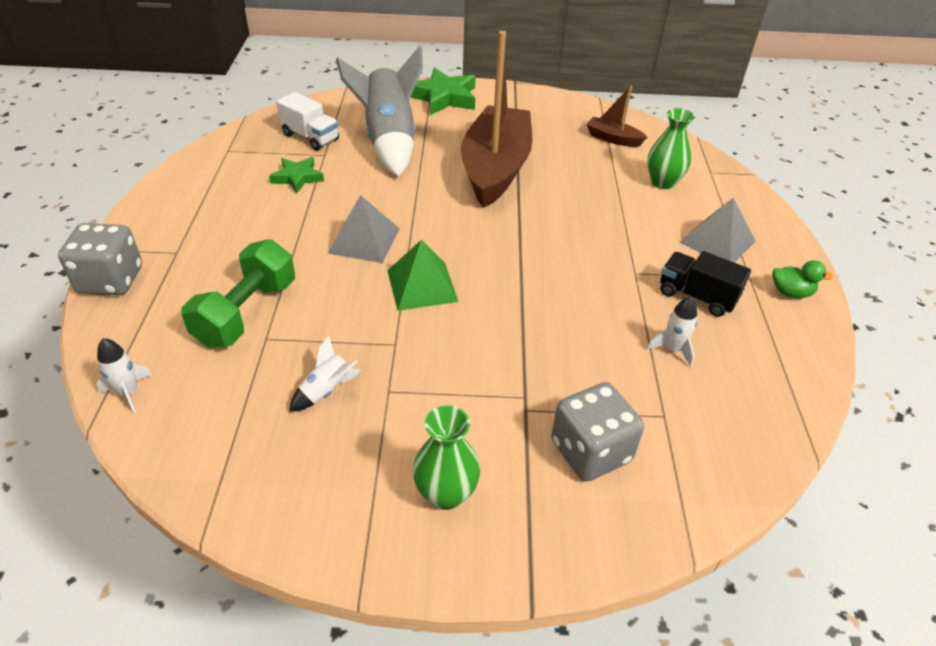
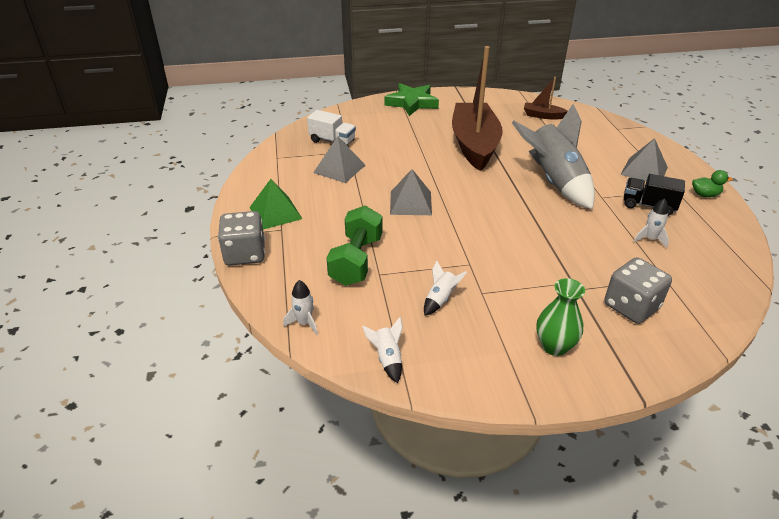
camera: 10 degrees left, 5 degrees down
green star [269,157,324,193] -> grey pyramid [313,136,365,183]
grey rocket [336,46,423,177] -> grey rocket moved to [512,104,595,209]
green pyramid [387,240,459,311] -> green pyramid moved to [249,179,302,230]
green vase [647,108,695,189] -> none
none -> white rocket [362,317,403,383]

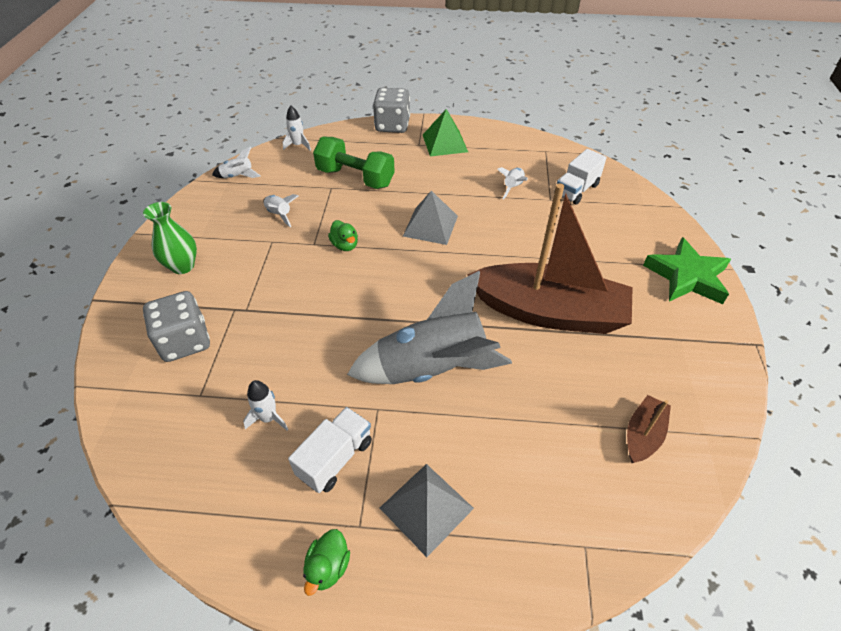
camera: 105 degrees right, 10 degrees up
grey pyramid [313,136,365,183] -> white rocket [497,167,528,199]
black truck [624,174,685,216] -> white truck [288,407,372,493]
none -> green duck [328,220,358,251]

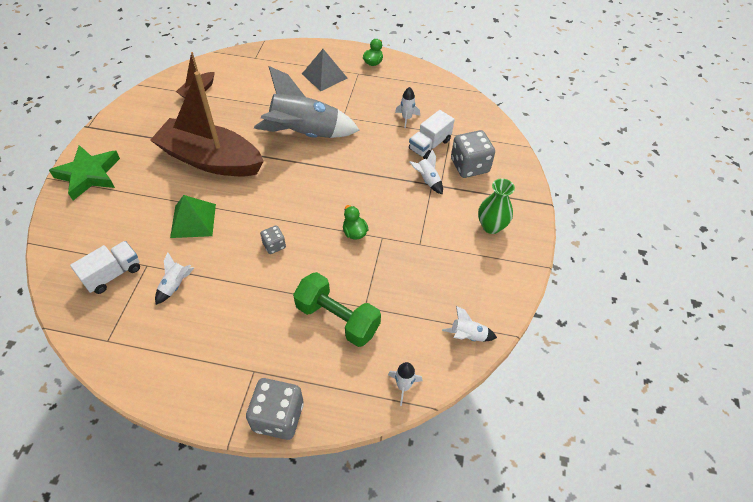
camera: 175 degrees left, 5 degrees up
white rocket [263,194,298,227] -> white rocket moved to [409,149,443,195]
white truck [288,407,372,493] -> white truck moved to [409,110,455,159]
grey pyramid [403,190,458,245] -> grey dice [260,225,286,254]
green pyramid [423,109,468,156] -> green pyramid moved to [170,195,216,238]

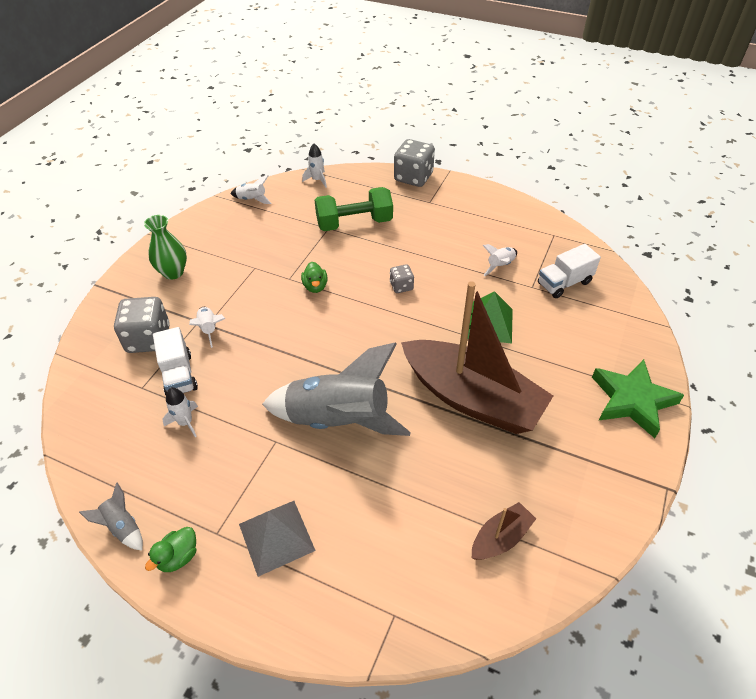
camera: 165 degrees left, 5 degrees down
green dumbbell [293,272,381,347] -> green dumbbell turned 60 degrees counterclockwise [315,187,393,231]
white truck [409,110,455,159] -> white truck turned 105 degrees clockwise [153,327,198,395]
none -> grey rocket [79,482,143,550]

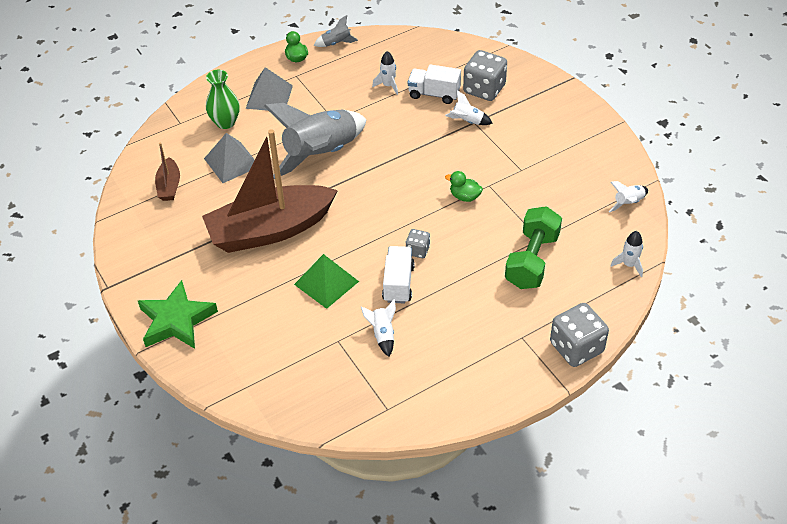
camera: 125 degrees right, 0 degrees up
green vase [144,215,187,280] -> green vase moved to [206,70,240,129]
white truck [538,244,601,298] -> white truck moved to [382,246,415,304]
none -> grey pyramid [204,133,255,183]

